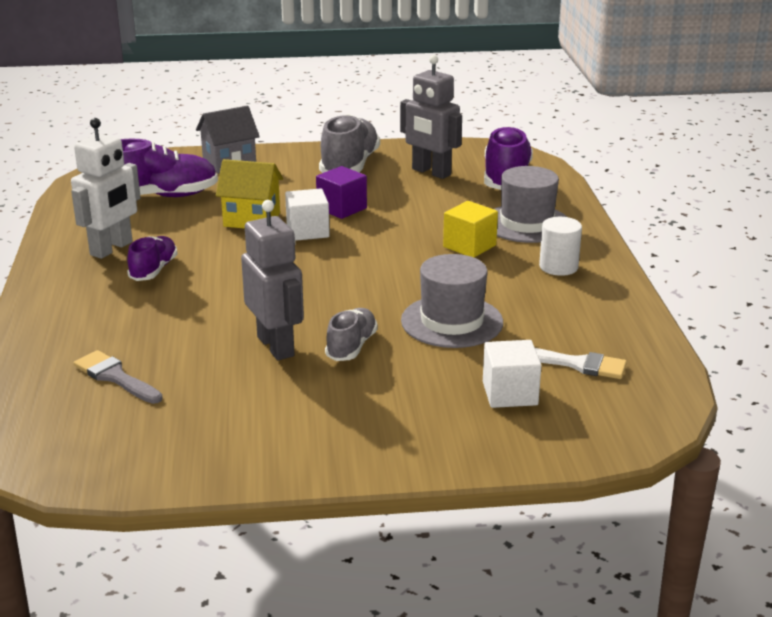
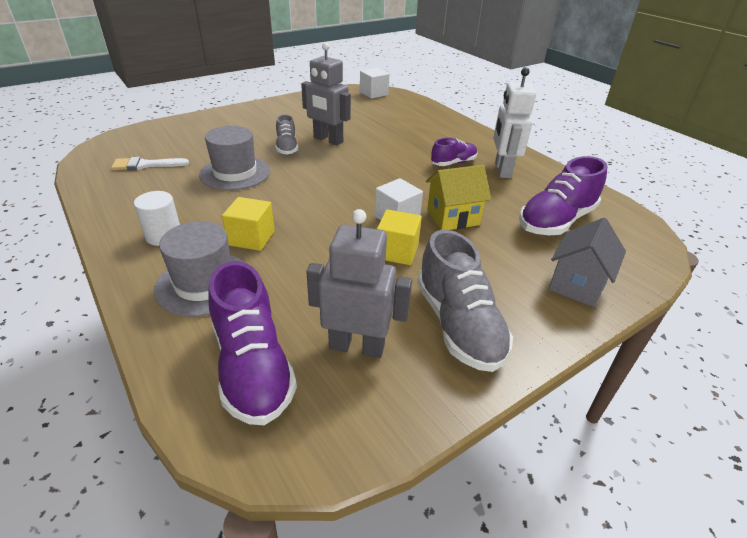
camera: 150 degrees right, 10 degrees up
grey brush [74,350,162,404] -> none
purple shoe [127,236,178,281] -> purple shoe turned 105 degrees counterclockwise [431,138,478,166]
purple cube [316,166,367,219] -> yellow cube [377,209,422,265]
white cube [483,340,541,408] -> white cube moved to [360,68,389,99]

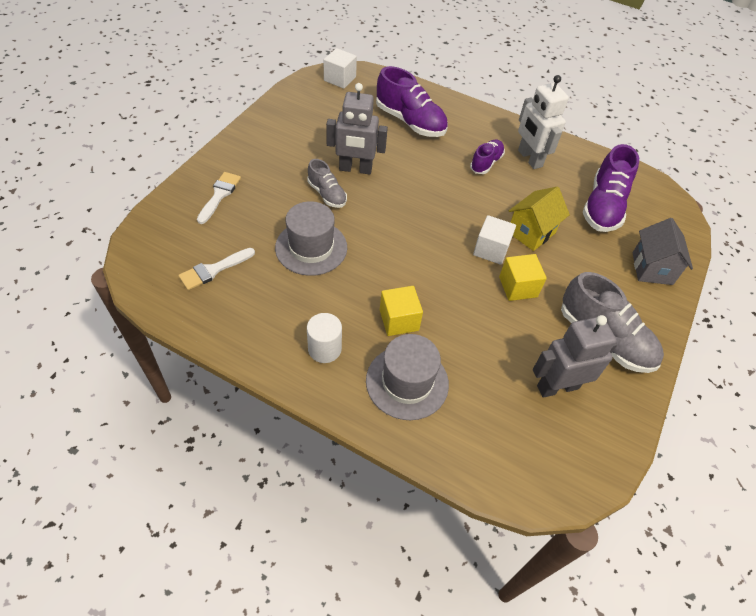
camera: 30 degrees left, 15 degrees up
purple shoe [208,261,297,425] -> purple shoe moved to [376,66,448,137]
none -> white brush [197,172,241,224]

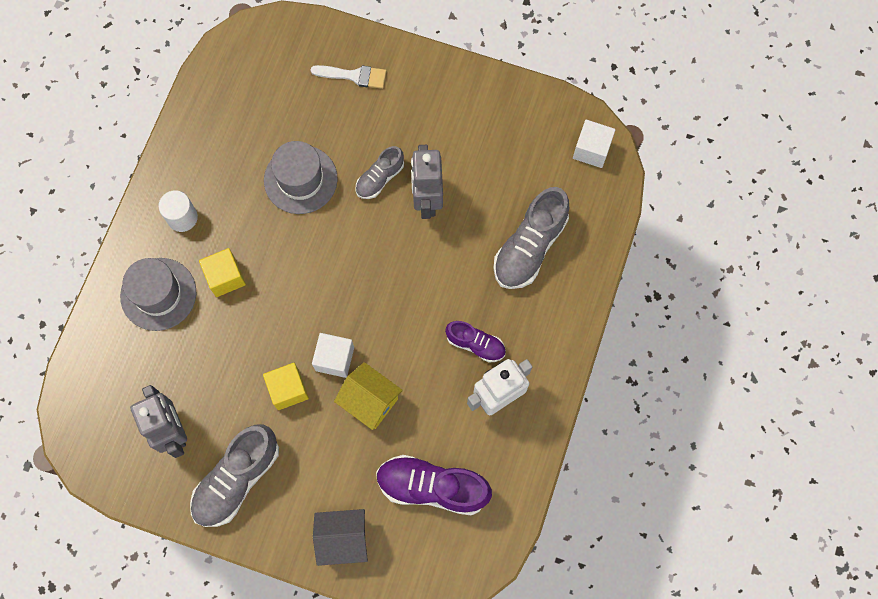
camera: 85 degrees right, 20 degrees up
white brush [178,248,255,290] -> none
purple shoe [376,66,448,137] -> grey shoe [493,187,569,289]

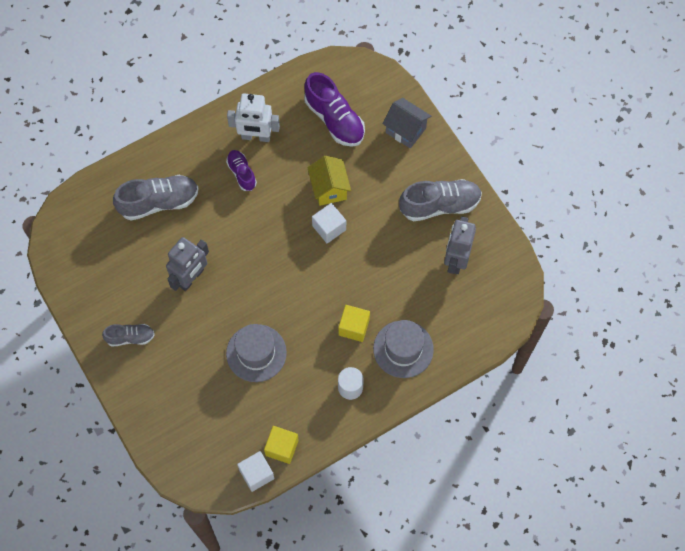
camera: 140 degrees left, 5 degrees down
yellow cube [263,363,309,410] -> yellow cube moved to [264,426,299,464]
white brush [310,65,386,89] -> none
grey shoe [356,146,404,199] -> grey shoe moved to [102,324,155,346]
white cube [573,120,615,168] -> white cube moved to [237,451,275,492]

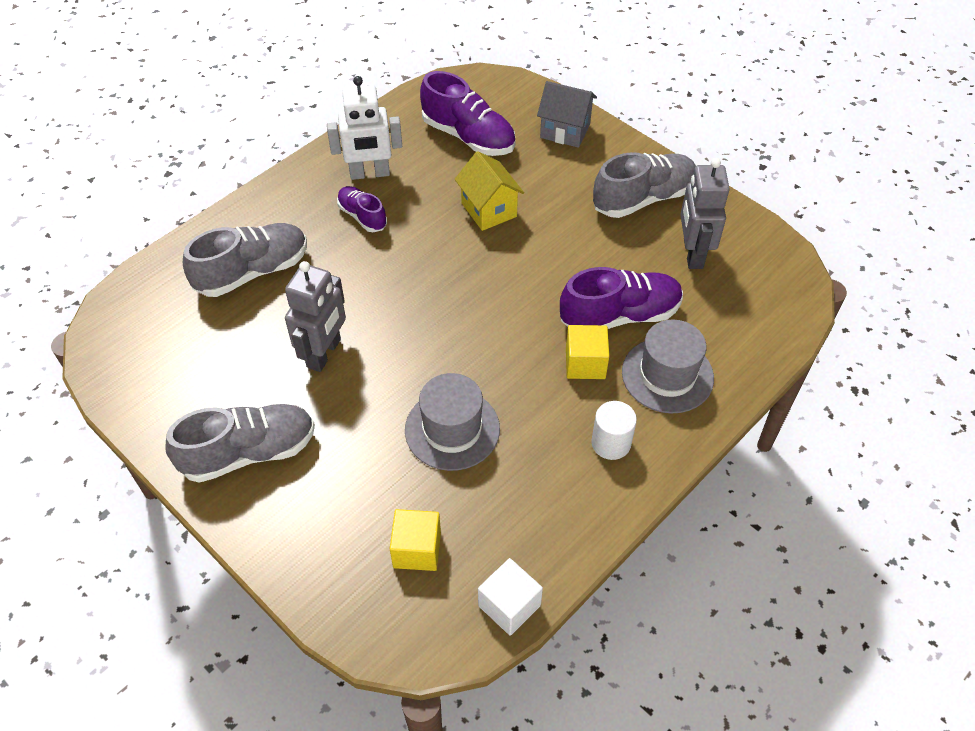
camera: 15 degrees left, 15 degrees down
grey shoe [102,324,155,346] -> grey shoe [165,404,315,483], size x1.74
yellow cube [264,426,299,464] -> yellow cube moved to [390,509,441,571]
white cube [312,203,346,243] -> none
none -> purple shoe [560,267,683,329]

